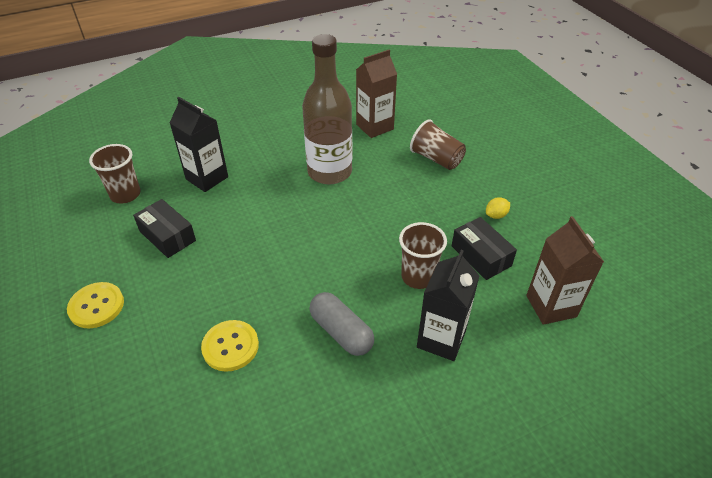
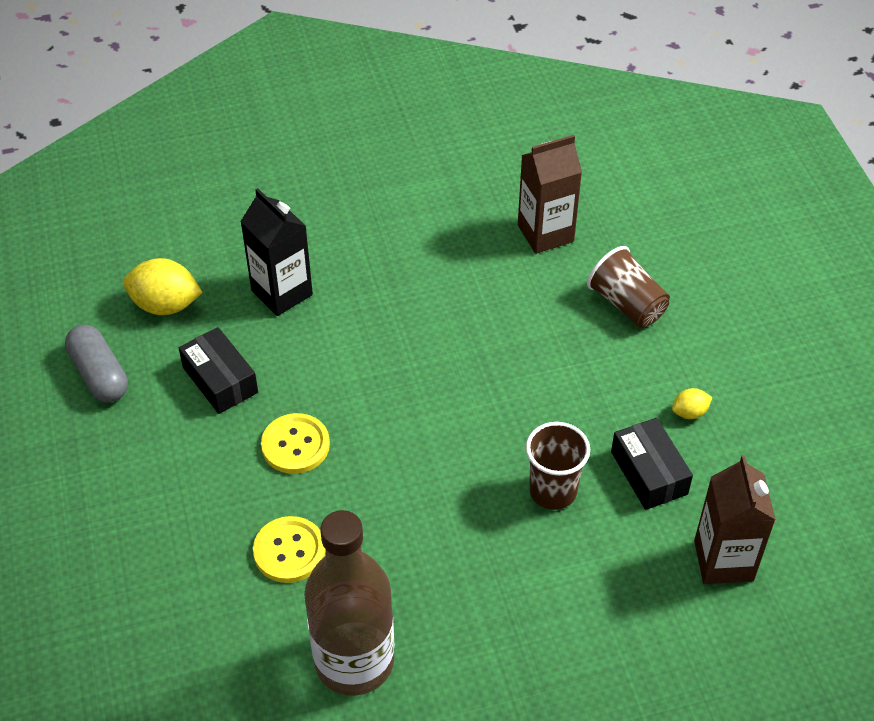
camera: 10 degrees right, 5 degrees up
yellow button [67,282,124,328] -> yellow button moved to [261,413,330,474]
brown cup [89,144,141,203] -> yellow lemon [123,258,203,315]
brown bottle [302,34,352,185] -> brown bottle moved to [304,510,394,696]
grey capsule [309,292,374,356] -> grey capsule moved to [65,324,128,402]
black carton [417,250,479,361] -> none

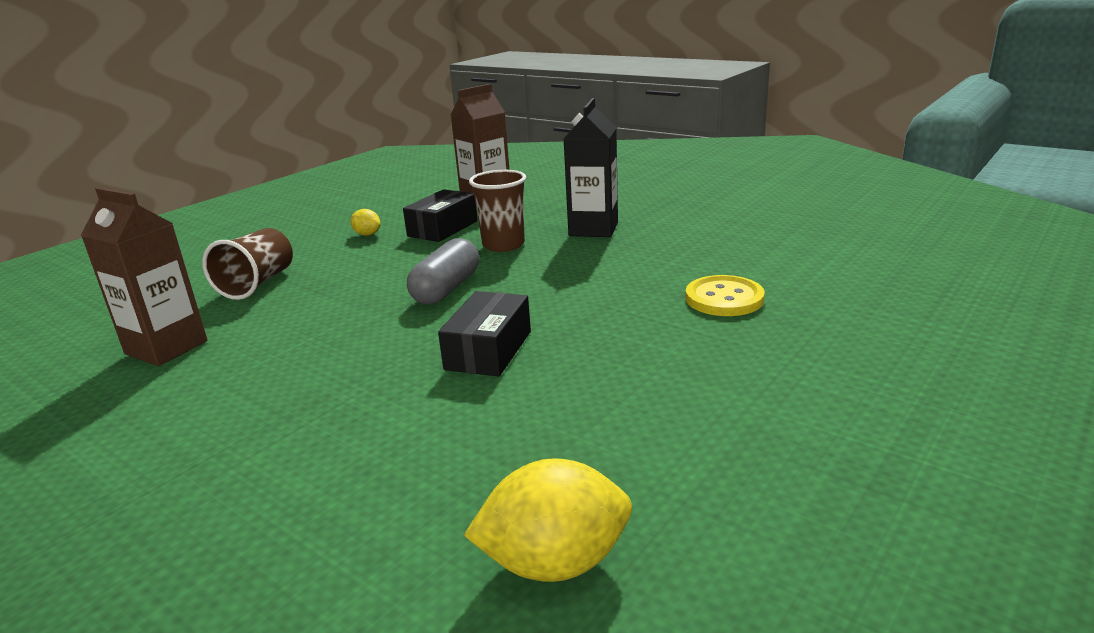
camera: 125 degrees left, 25 degrees down
grey capsule [65,324,128,402] -> grey capsule moved to [407,238,479,304]
yellow lemon [123,258,203,315] -> yellow lemon turned 75 degrees counterclockwise [464,458,632,582]
black box [179,327,258,414] -> black box moved to [438,291,531,376]
black carton [240,188,313,316] -> black carton moved to [564,98,618,237]
yellow button [261,413,330,474] -> none
brown bottle [304,510,394,696] -> none

